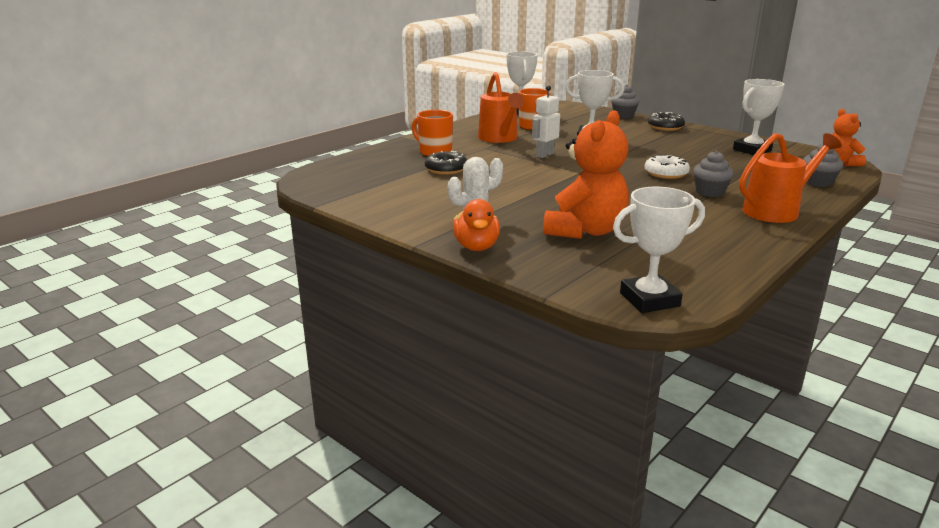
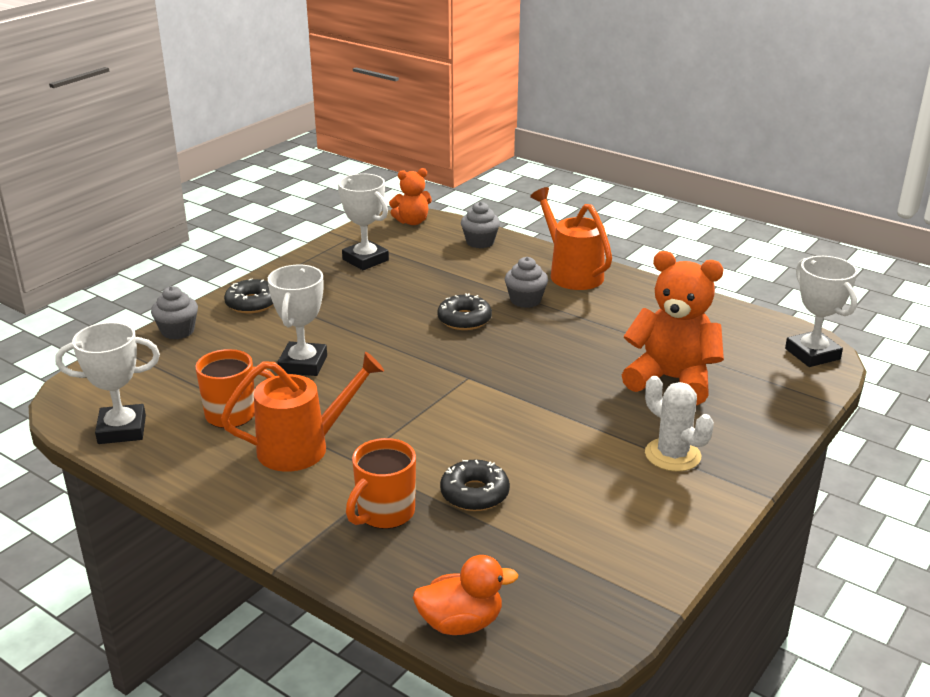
camera: 95 degrees left, 5 degrees up
orange duck [453,199,500,251] -> orange duck moved to [413,555,519,635]
white robot [532,85,560,158] -> none
white donut [645,154,690,179] -> black donut [437,293,492,330]

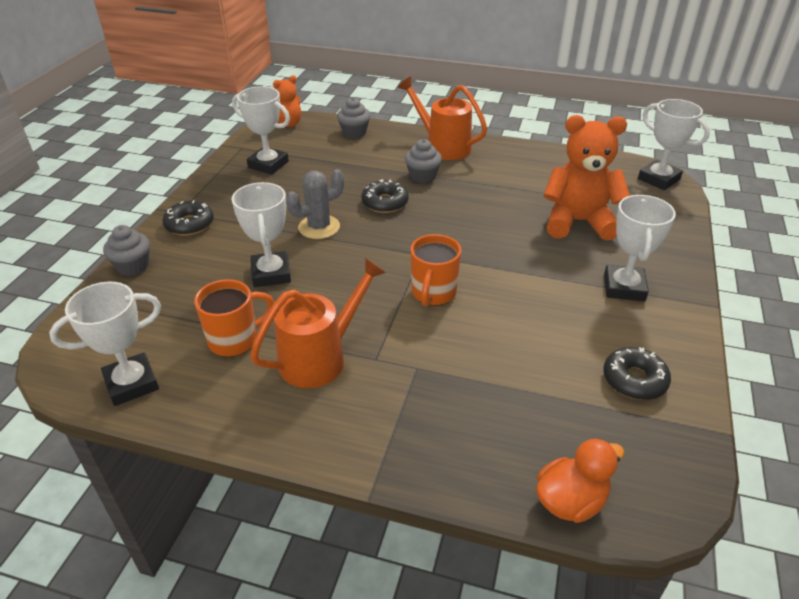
camera: 20 degrees left, 10 degrees up
orange mug [346,438,416,529] -> orange mug moved to [410,234,462,307]
black donut [440,460,510,511] -> black donut moved to [603,347,671,400]
white cactus [645,376,714,472] -> white trophy [604,195,676,301]
none -> grey cactus [286,169,344,239]

